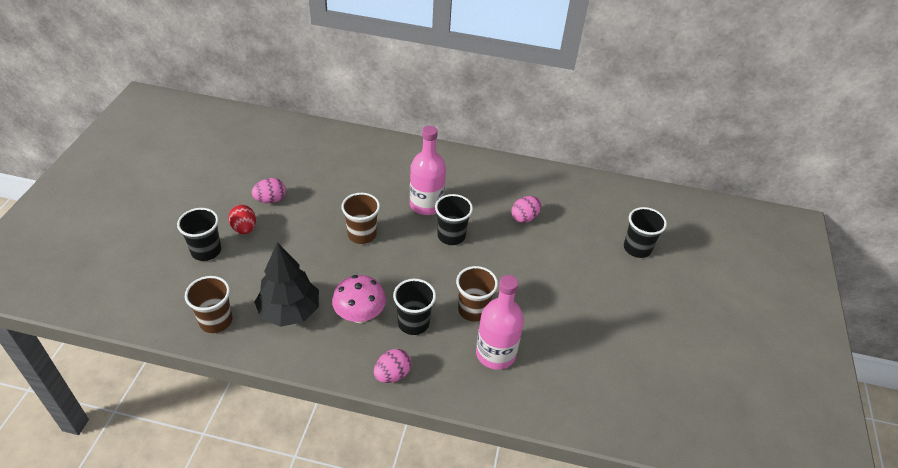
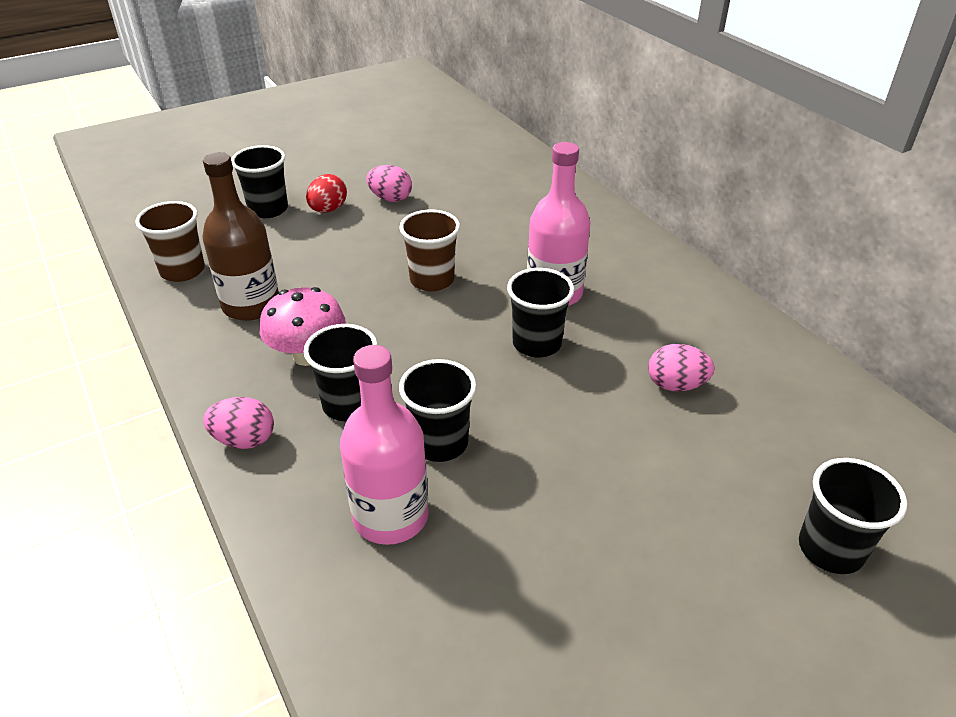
camera: 50 degrees right, 5 degrees down
black tree [254,242,319,327] -> brown bottle [203,152,279,321]
brown cup [456,266,498,321] -> black cup [399,359,476,462]

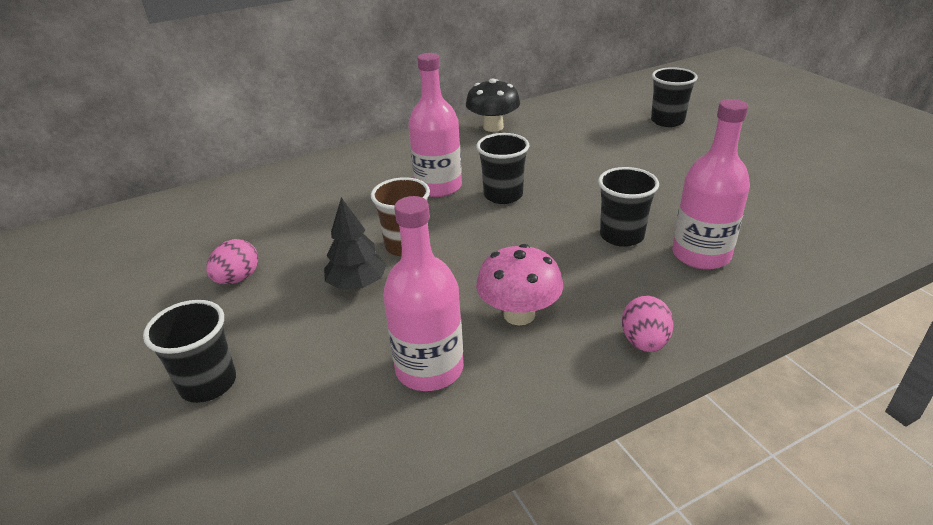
camera: 85 degrees left, 5 degrees down
brown cup [135,201,205,282] -> none
brown bottle [203,152,279,321] -> pink bottle [383,196,464,391]
black cup [304,324,378,421] -> none
red egg [306,174,347,213] -> none
pink egg [648,344,715,391] -> none
none -> black tree [324,197,387,290]
none -> black mushroom [466,78,520,132]

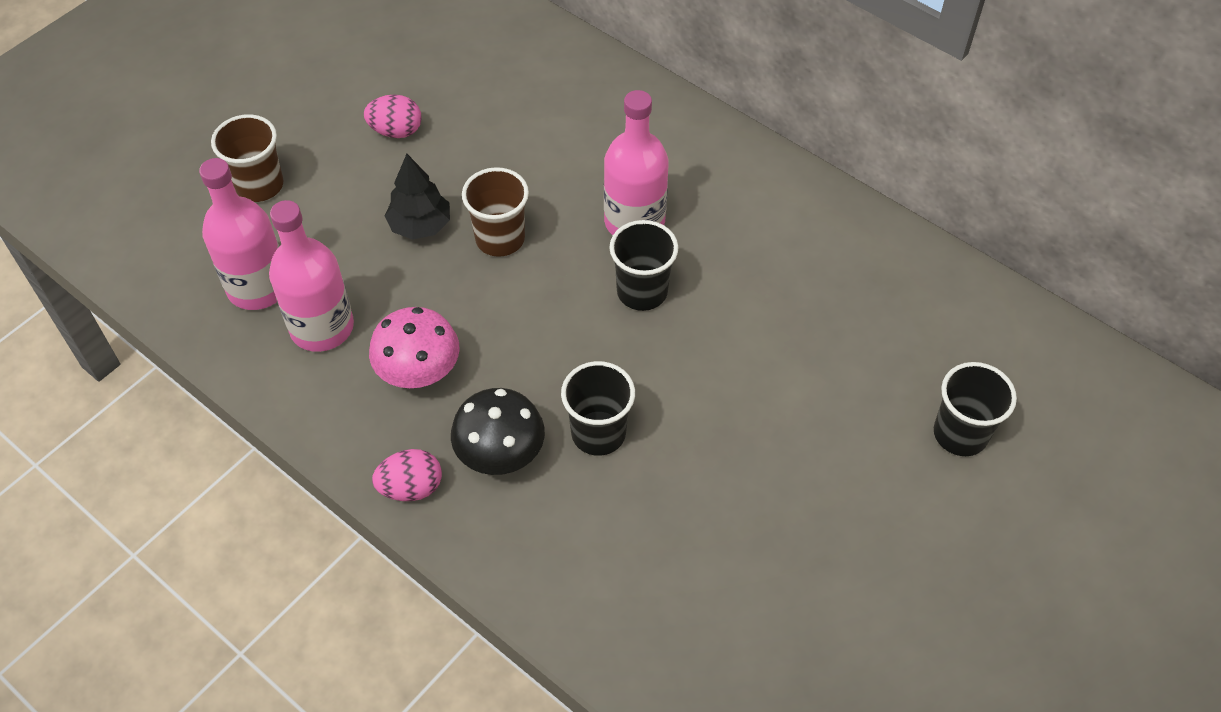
camera: 65 degrees right, 20 degrees up
black cup [143,300,236,403] -> brown cup [211,114,283,202]
black mushroom [466,78,520,132] -> black mushroom moved to [451,388,545,475]
pink bottle [672,99,750,270] -> pink bottle moved to [199,158,279,310]

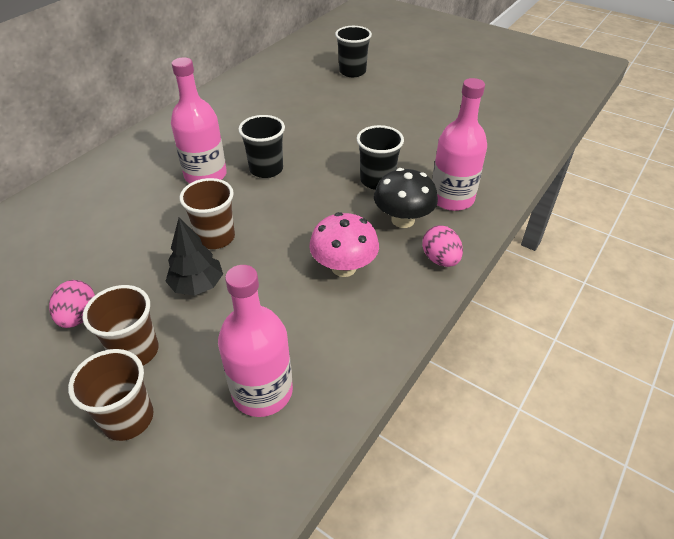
camera: 95 degrees left, 10 degrees down
pink bottle [269,200,354,352] -> pink bottle moved to [432,78,487,211]
none -> brown cup [83,285,159,366]

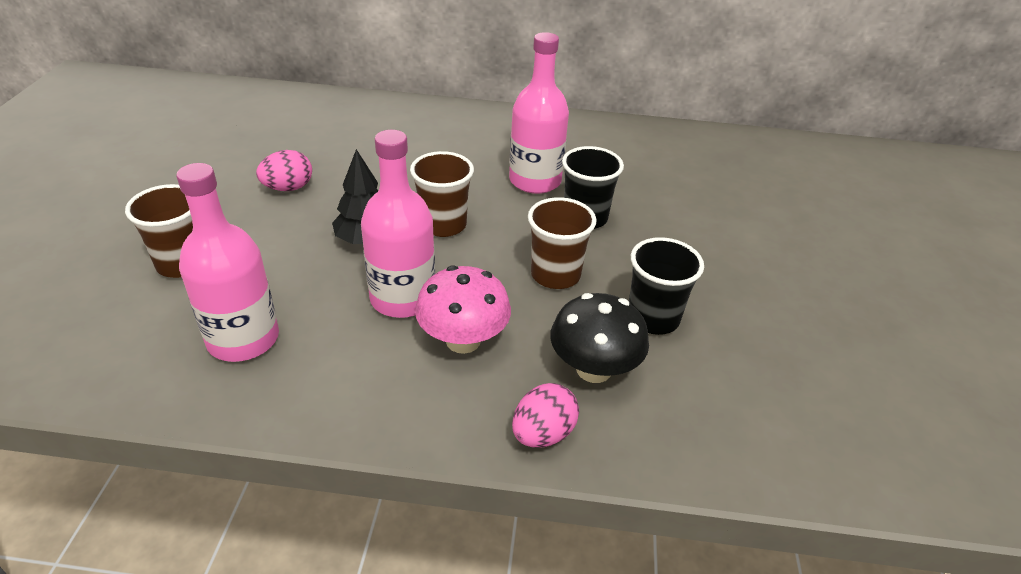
camera: 60 degrees right, 5 degrees down
brown cup [83,285,159,366] -> brown cup moved to [528,197,596,289]
black cup [335,26,372,77] -> none
pink bottle [432,78,487,211] -> pink bottle moved to [361,130,435,318]

